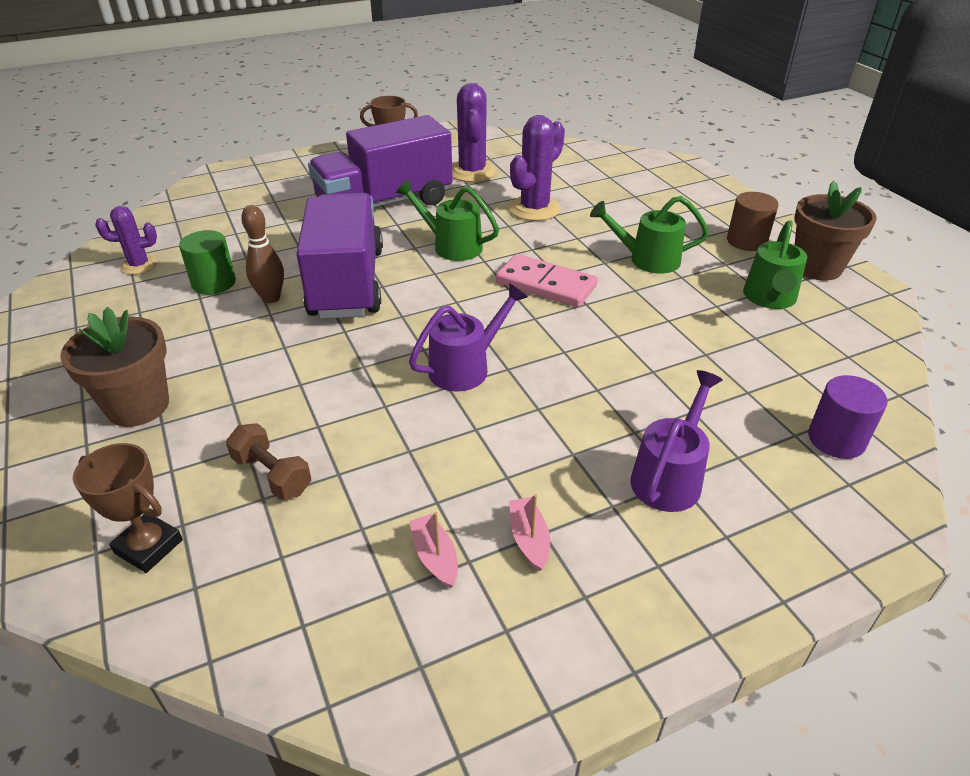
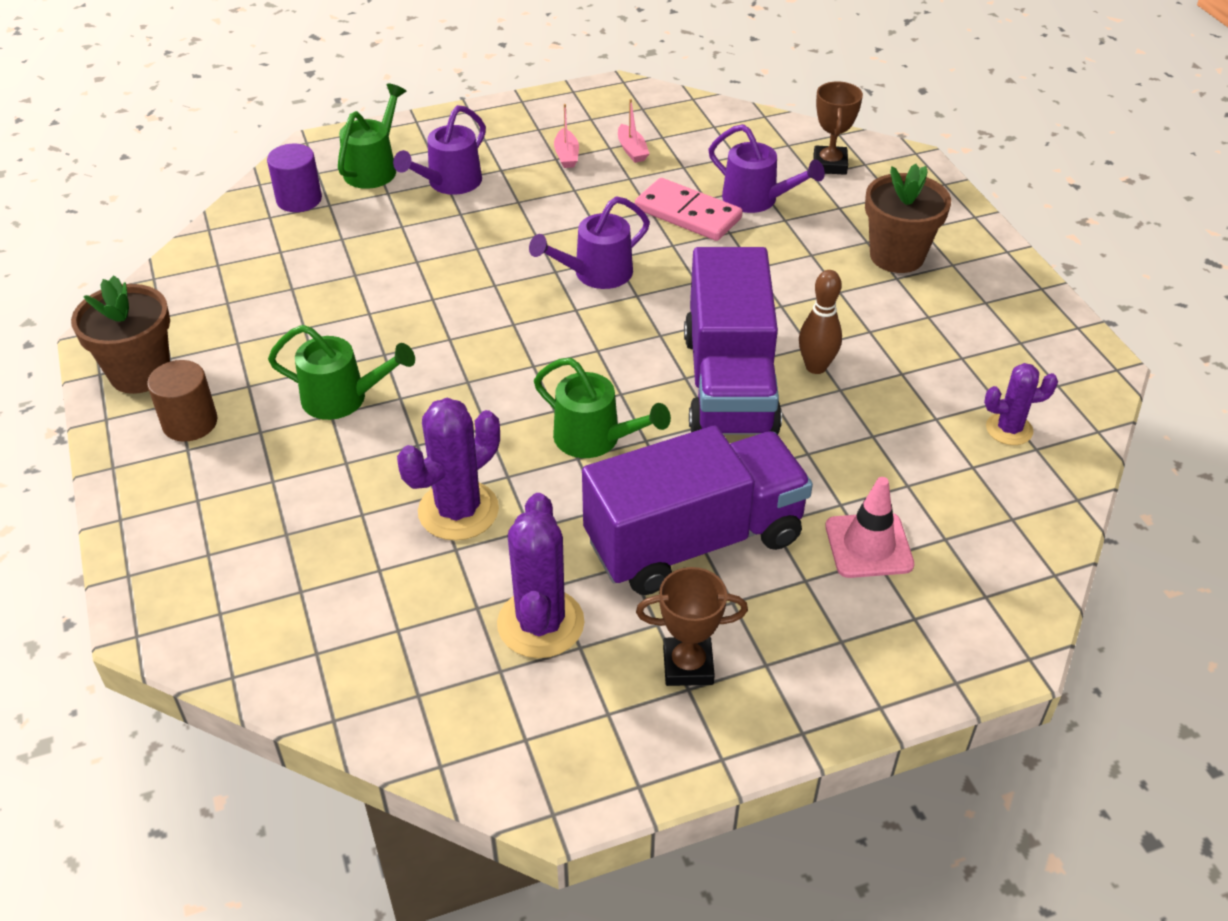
camera: 175 degrees left, 5 degrees up
brown trophy [73,443,183,573] -> brown trophy turned 60 degrees clockwise [813,81,863,175]
green cylinder [179,230,236,295] -> none
brown dumbbell [226,423,311,500] -> purple watering can [708,124,825,213]
pink domino [496,254,598,307] -> pink domino moved to [635,178,743,241]
green watering can [743,220,807,309] -> green watering can moved to [338,83,406,189]
none -> pink traffic cone [825,477,914,578]

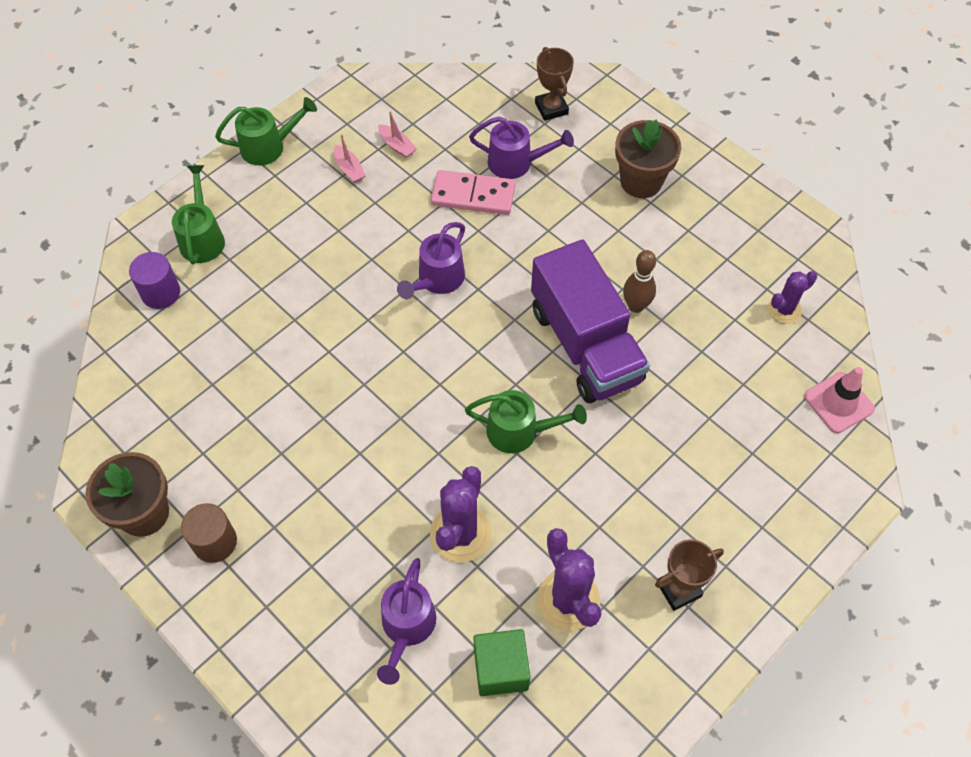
camera: 25 degrees left, 15 degrees up
green watering can [268,325,415,420] -> green watering can moved to [215,97,317,165]
purple watering can [393,105,486,195] -> purple watering can moved to [377,558,436,685]
purple truck [582,426,813,595] -> none
pink traffic cone [825,477,914,578] -> pink traffic cone moved to [804,367,875,433]
none -> green cube [473,629,530,696]

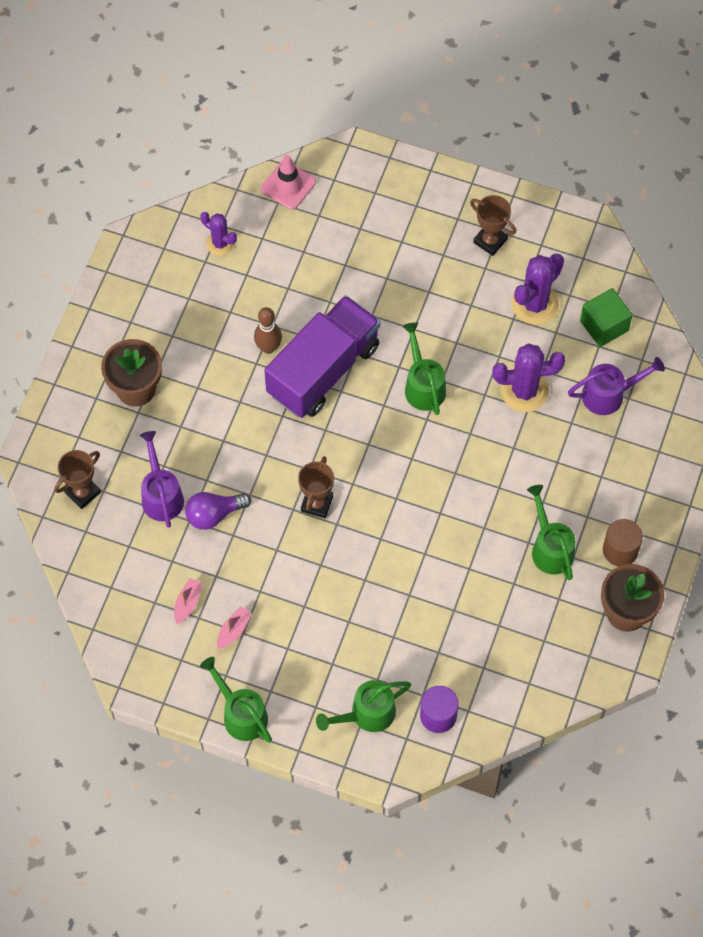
camera: 115 degrees left, 5 degrees up
purple watering can [397,222,465,299] -> brown trophy [298,456,334,518]
pink domino [431,170,516,215] -> purple light bulb [185,492,251,530]
none -> green watering can [527,485,575,580]

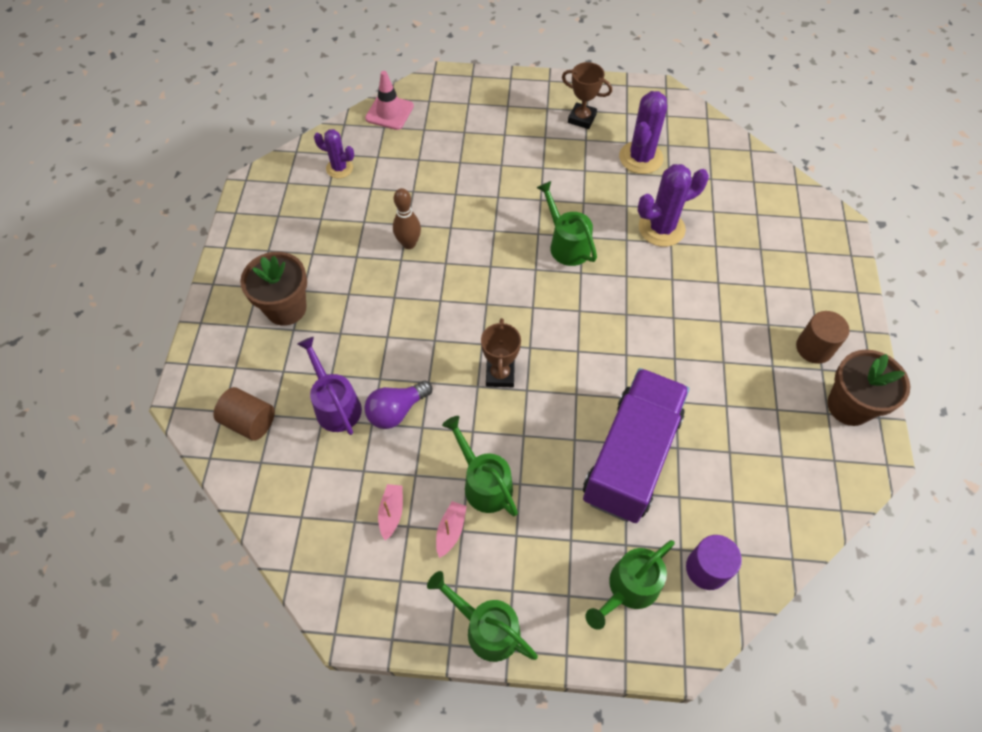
camera: 15 degrees left, 5 degrees down
brown trophy [54,450,101,509] -> brown cylinder [213,387,275,441]
purple truck [264,295,380,418] -> purple truck moved to [583,368,689,523]
green watering can [527,485,575,580] -> green watering can moved to [442,416,518,516]
purple watering can [568,357,665,415] -> none
green cube [580,288,633,347] -> none

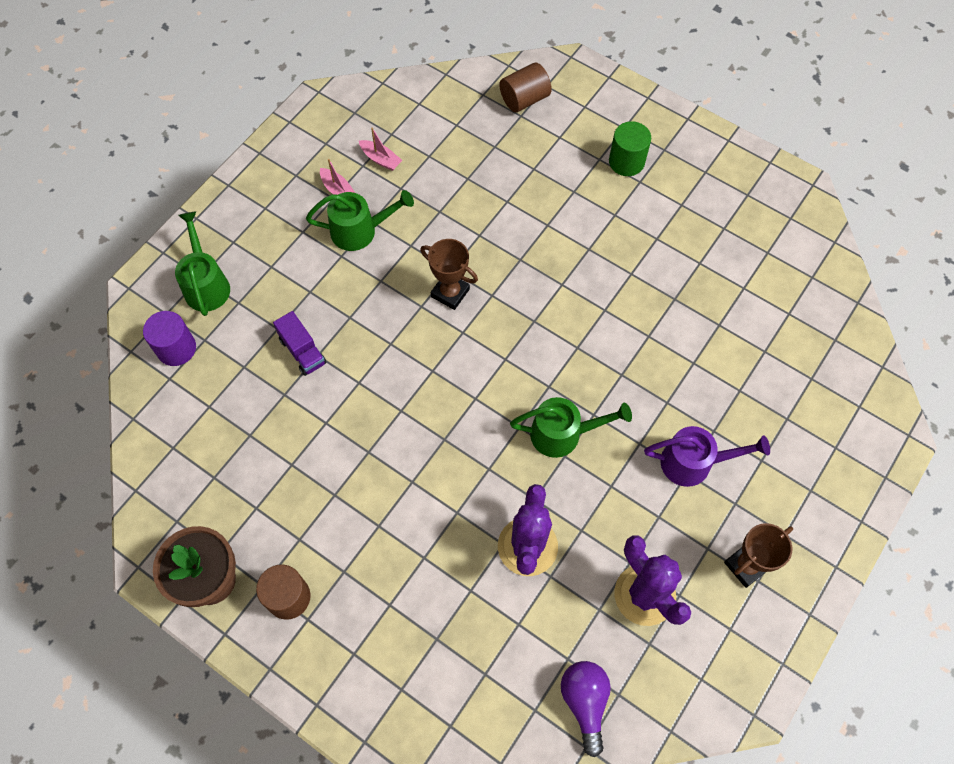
camera: 120 degrees right, 5 degrees up
brown flower pot [240,252,307,326] -> green cylinder [609,121,651,176]
purple watering can [297,337,362,435] -> purple watering can moved to [644,426,770,487]
purple cactus [314,129,354,178] -> none
purple light bulb [364,381,432,429] -> purple light bulb moved to [561,661,611,757]
pink traffic cone [365,71,414,130] -> none
brown bowling pin [393,188,421,249] -> none
green watering can [427,571,538,662] -> none
purple truck [583,368,689,523] -> purple truck [273,311,327,376], size x0.41

